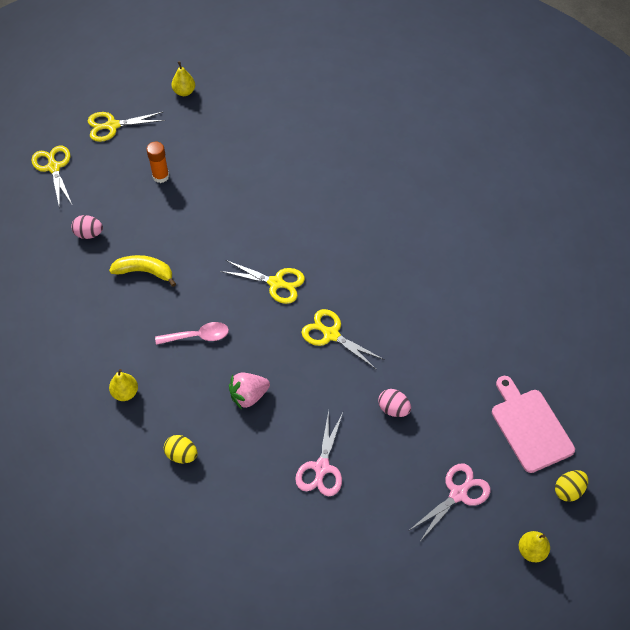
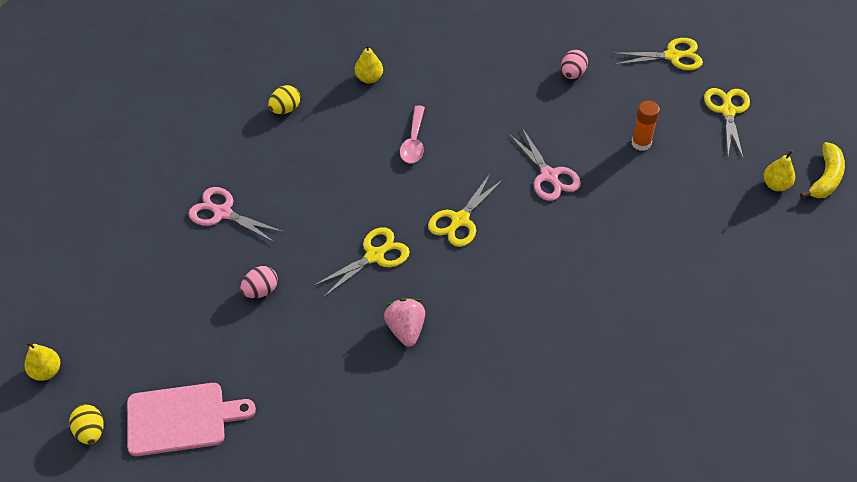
camera: 105 degrees right, 5 degrees down
yellow banana [109,255,176,287] -> yellow banana moved to [800,142,845,198]
pink strawberry [229,373,270,410] -> pink strawberry moved to [384,298,425,347]
pink scissors [408,464,490,540] -> pink scissors moved to [509,128,581,201]

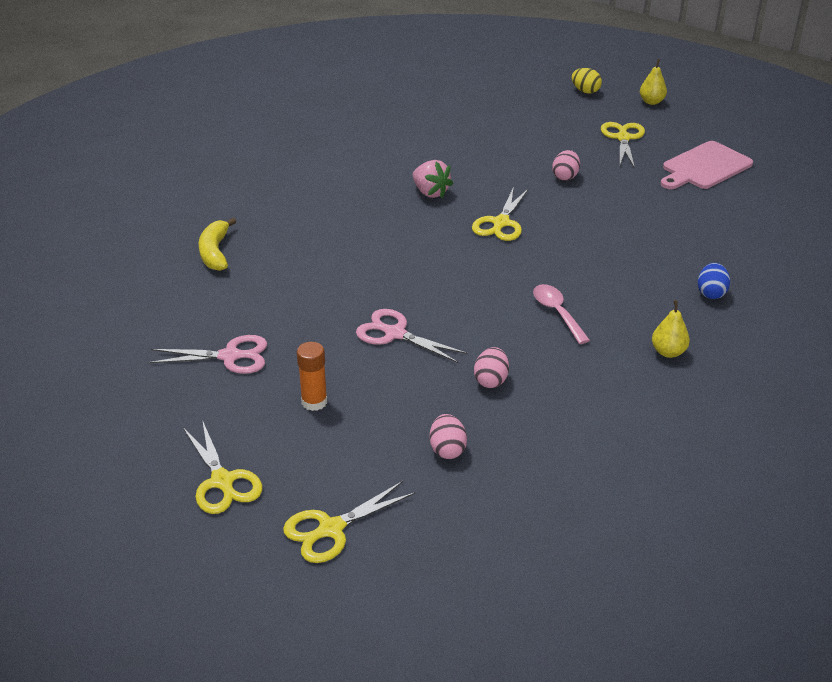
camera: 150 degrees right, 15 degrees down
pink cutting board [127,383,256,456] -> pink cutting board moved to [661,141,753,189]
pink scissors [188,187,284,243] -> pink scissors moved to [148,335,267,374]
yellow egg [268,85,300,114] -> blue egg [698,263,730,299]
yellow scissors [428,174,504,247] -> yellow scissors moved to [601,122,645,168]
yellow pear [764,150,795,191] -> none
yellow banana [800,142,845,198] -> yellow banana moved to [199,218,236,271]
none -> pink egg [474,347,509,388]

